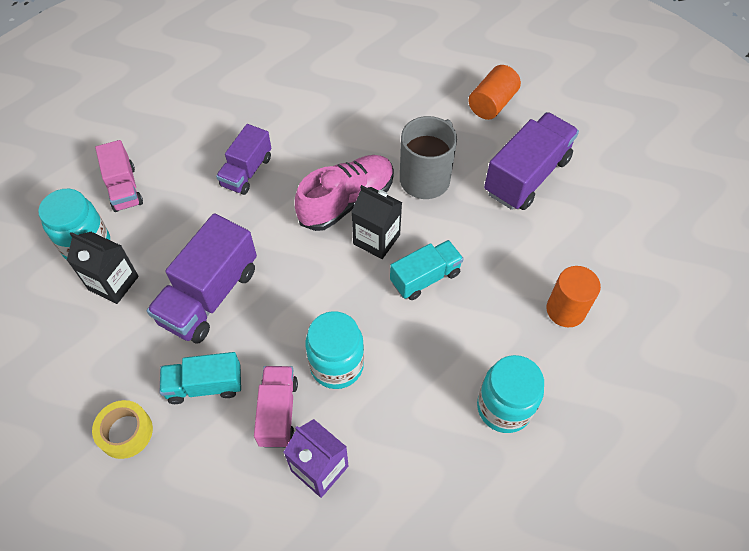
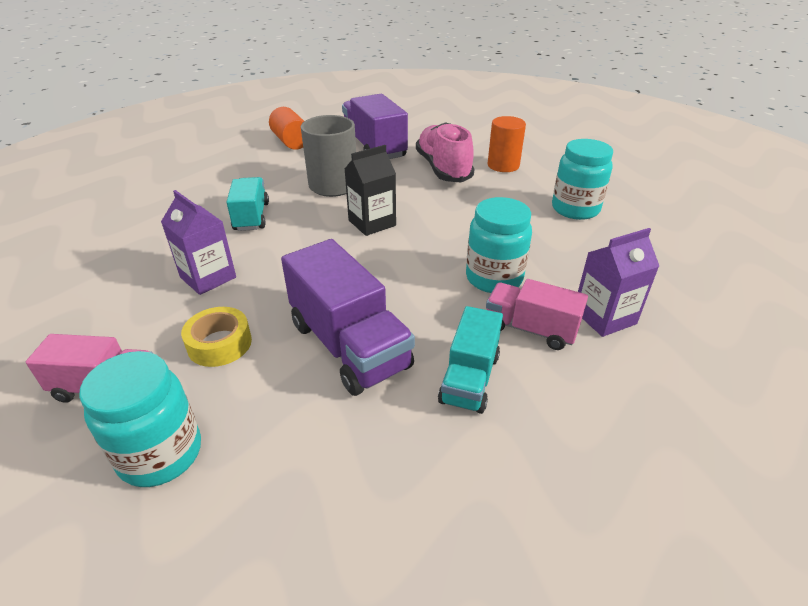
camera: 65 degrees left, 20 degrees down
black carton [67,232,139,304] -> none
yellow tape [92,400,153,459] -> yellow tape moved to [181,307,252,367]
purple truck [216,124,271,195] -> purple carton [161,190,236,295]
pink shoe [295,155,394,231] -> pink shoe moved to [416,122,474,182]
turquoise truck [390,240,464,300] -> turquoise truck moved to [226,177,269,231]

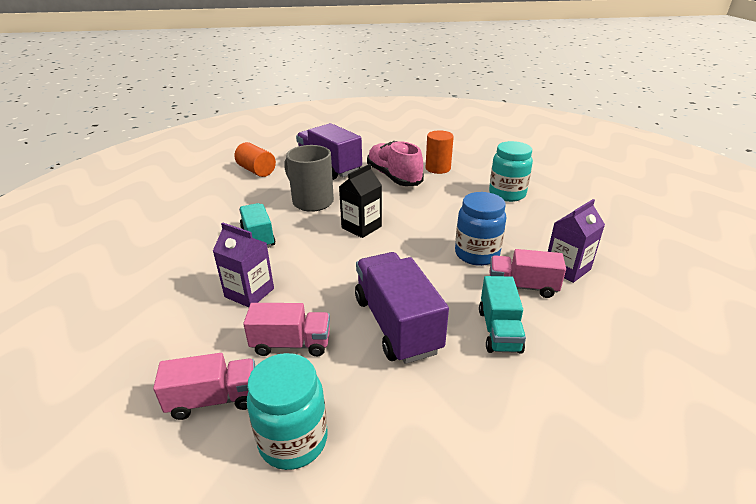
camera: 15 degrees left, 5 degrees down
yellow tape [181,307,252,367] -> pink truck [243,303,330,356]
purple truck [281,239,415,396] -> purple truck turned 150 degrees counterclockwise [355,252,449,364]
turquoise jar [466,197,532,293] -> blue jar [455,192,506,266]

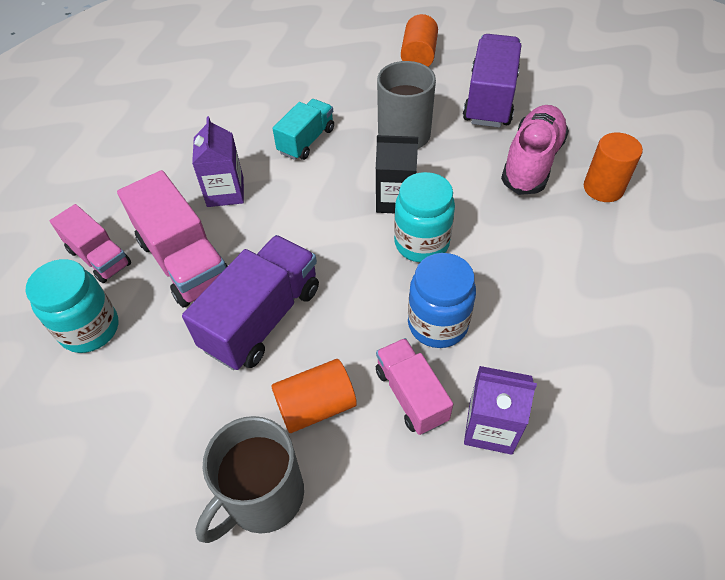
camera: 55 degrees right, 20 degrees up
pink truck [243,303,330,356] -> pink truck [117,170,228,307], size x1.60
turquoise truck [479,276,526,354] -> orange cylinder [271,359,357,433]
turquoise jar [489,141,533,202] -> turquoise jar moved to [394,172,455,262]
none -> grey mug [195,416,304,543]

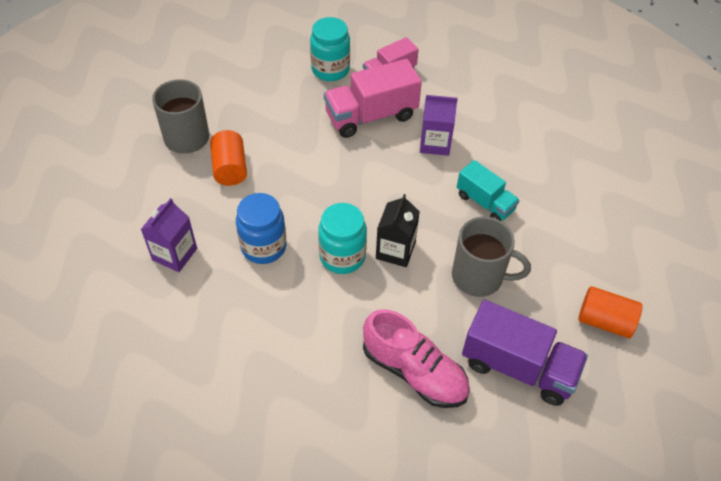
camera: 100 degrees right, 0 degrees up
purple truck [182,235,319,370] -> none
pink truck [376,338,453,435] -> none
orange cylinder [584,132,643,202] -> none

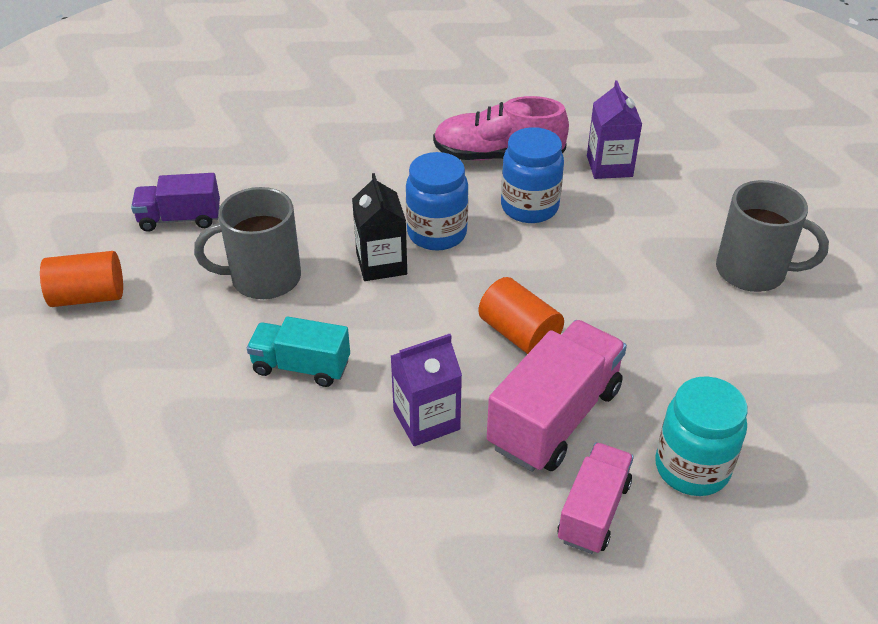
camera: 150 degrees right, 10 degrees down
orange cylinder [210,130,247,186] -> orange cylinder moved to [478,277,564,354]
turquoise jar [318,203,367,274] -> blue jar [406,152,469,251]
pink shoe [363,309,470,408] -> pink shoe moved to [433,96,569,161]
purple truck [462,300,588,406] -> purple truck [131,173,220,232], size x0.62

